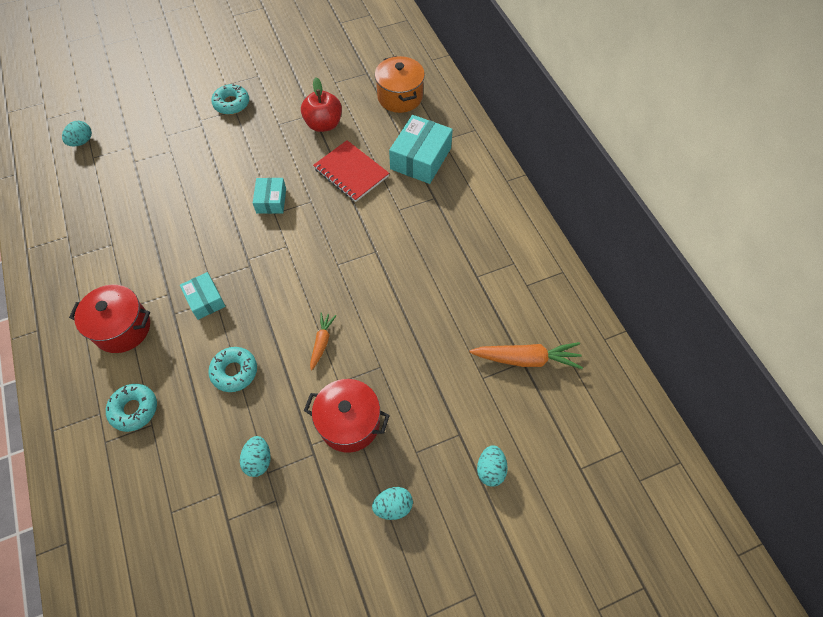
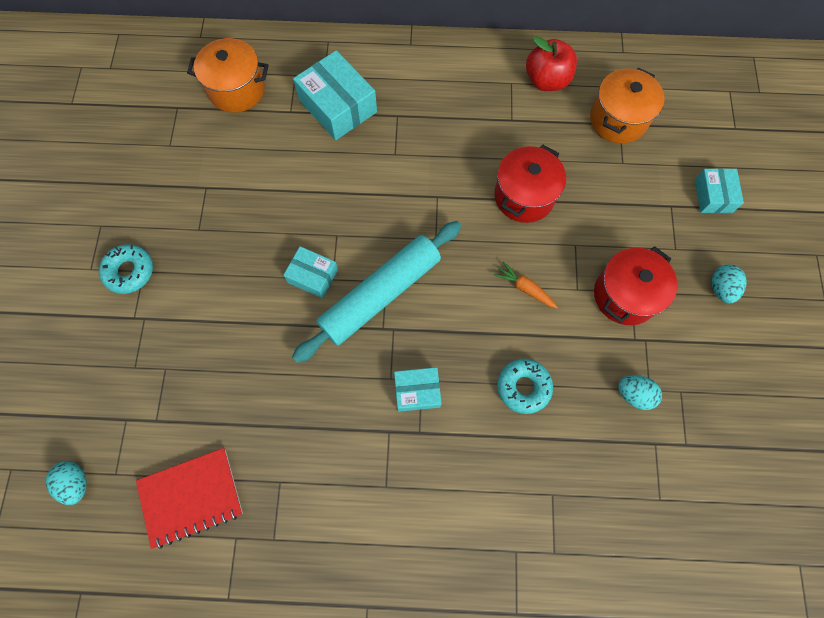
camera: 65 degrees left, 10 degrees up
red pot [69,285,150,353] -> red pot moved to [494,144,566,223]
turquoise donut [106,384,157,432] -> none
red apple [301,77,342,132] -> red apple moved to [526,36,577,91]
red notebook [313,140,389,202] -> red notebook moved to [136,448,243,549]
orange carrot [469,342,583,369] -> orange pot [590,68,665,144]
turquoise egg [477,445,508,487] -> turquoise box [695,168,744,213]
none -> turquoise rolling pin [292,221,461,363]

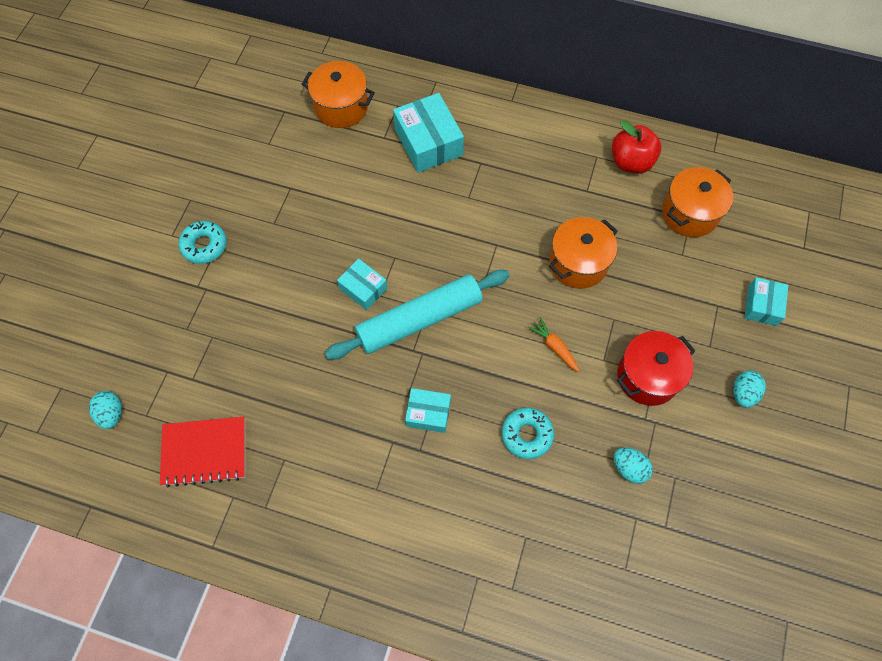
camera: 15 degrees right, 5 degrees down
red pot [494,144,566,223] -> orange pot [549,217,618,289]

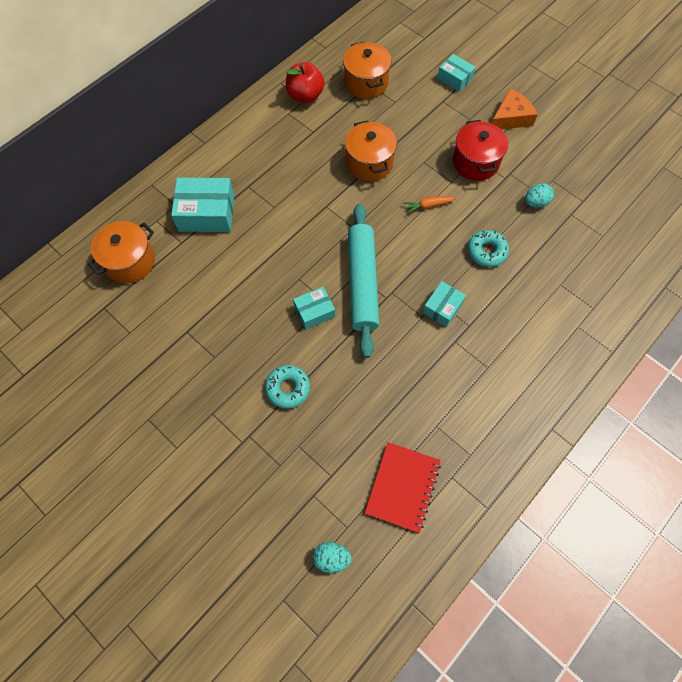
camera: 65 degrees left, 0 degrees up
turquoise donut [178,221,227,264] -> turquoise donut moved to [265,365,310,409]
turquoise egg [733,370,766,408] -> orange cheese [491,88,538,129]

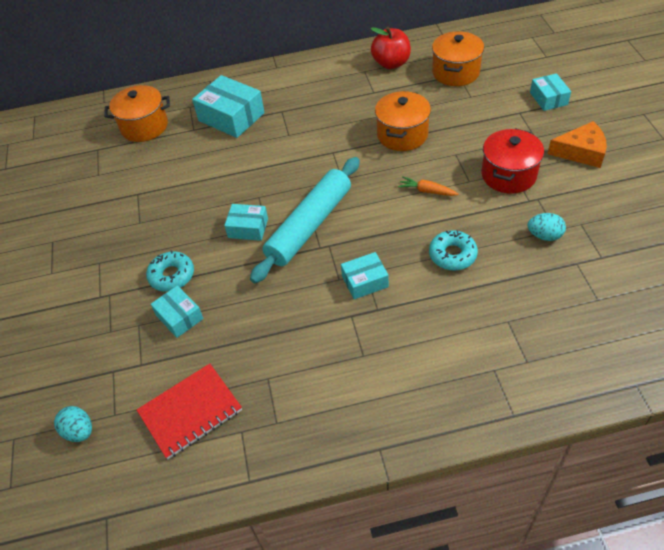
camera: 40 degrees right, 15 degrees down
none -> turquoise box [151,285,203,338]

